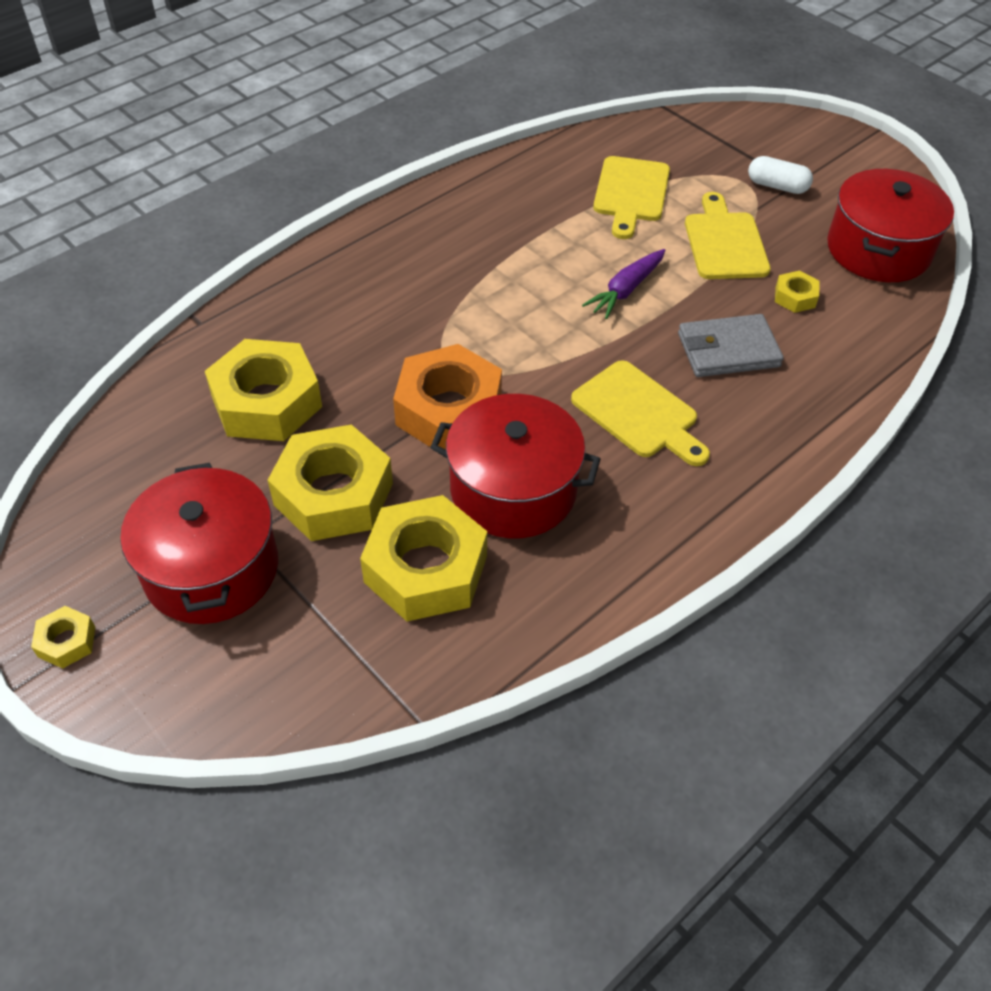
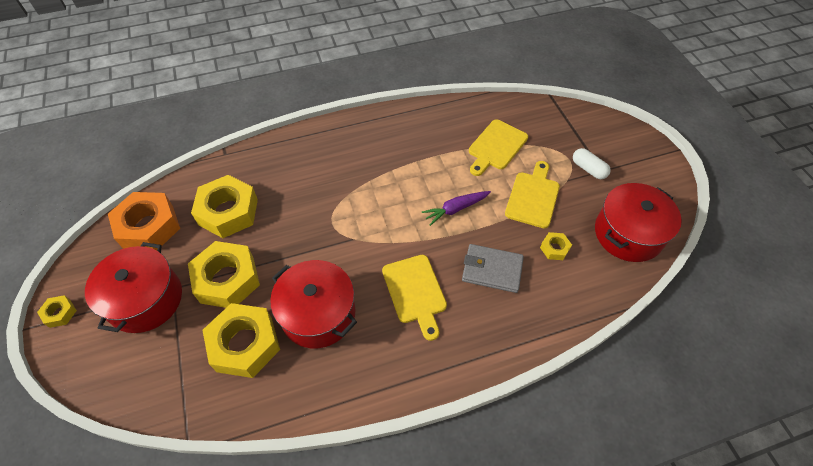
camera: 25 degrees right, 5 degrees up
orange nut [393,344,502,449] -> orange nut moved to [108,192,180,251]

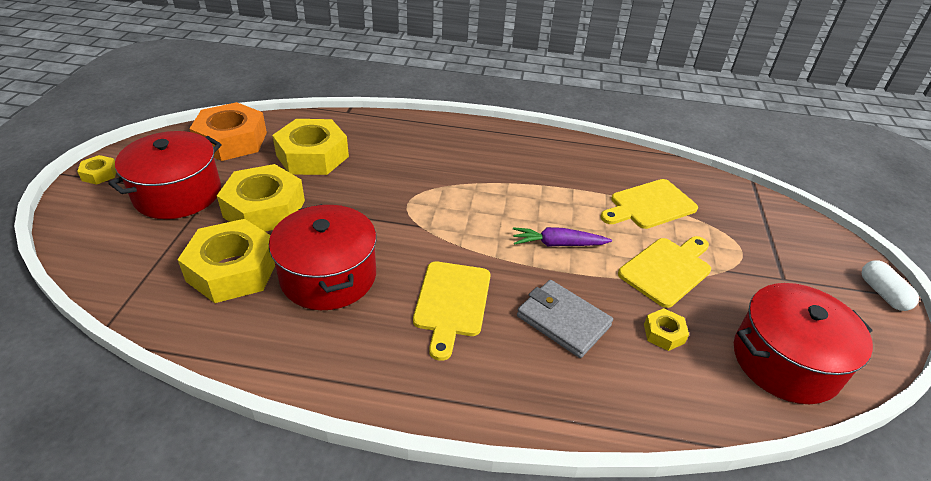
camera: 25 degrees right, 15 degrees down
white capsule [573,148,611,179] -> white capsule moved to [862,260,919,311]

